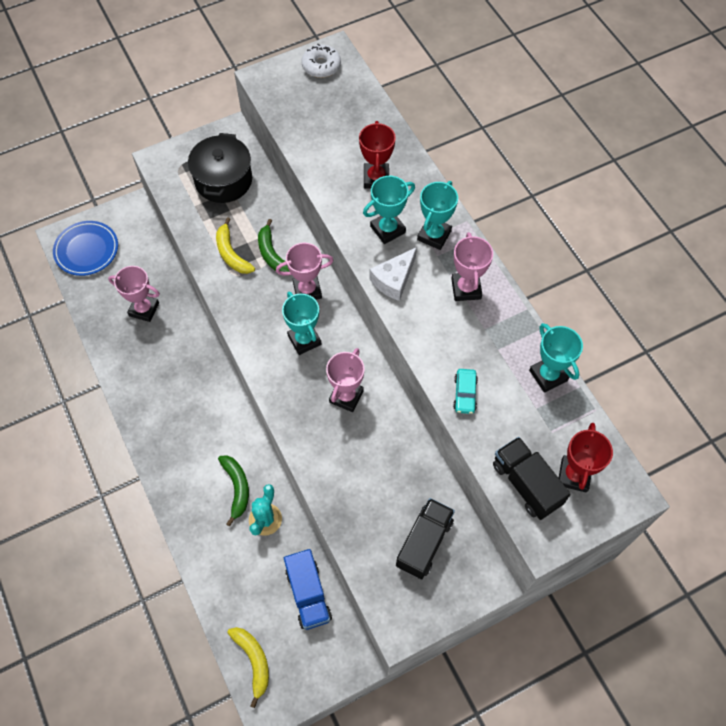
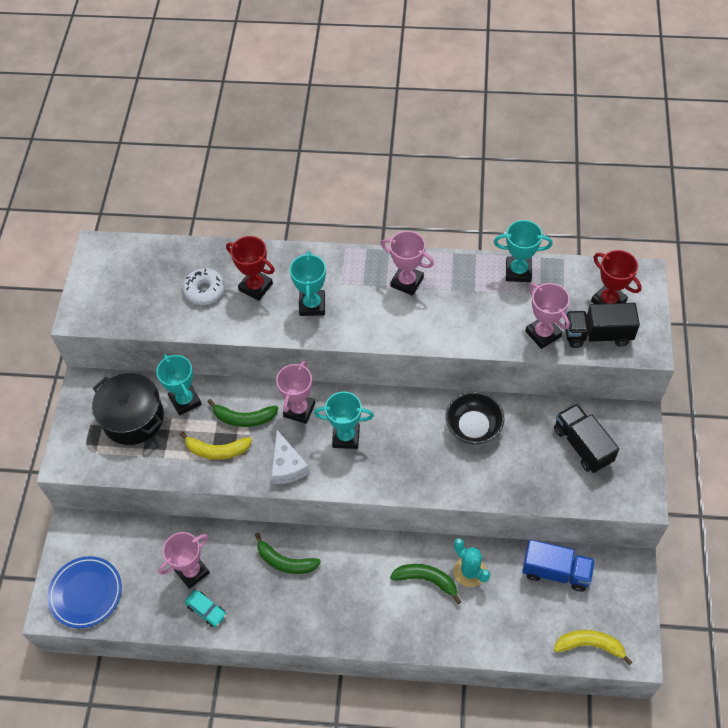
camera: 55 degrees left, 5 degrees down
white donut [301,44,341,78] -> white donut moved to [183,268,225,305]
pink trophy [326,348,365,412] -> pink trophy moved to [525,283,570,349]
white cheese [369,247,417,301] -> white cheese moved to [271,430,310,484]
turquoise trophy [417,181,458,250] -> turquoise trophy moved to [156,354,202,416]
turquoise car [453,369,478,414] -> turquoise car moved to [185,590,226,627]
none -> green banana [255,533,321,574]
none -> black bowl [446,392,505,444]

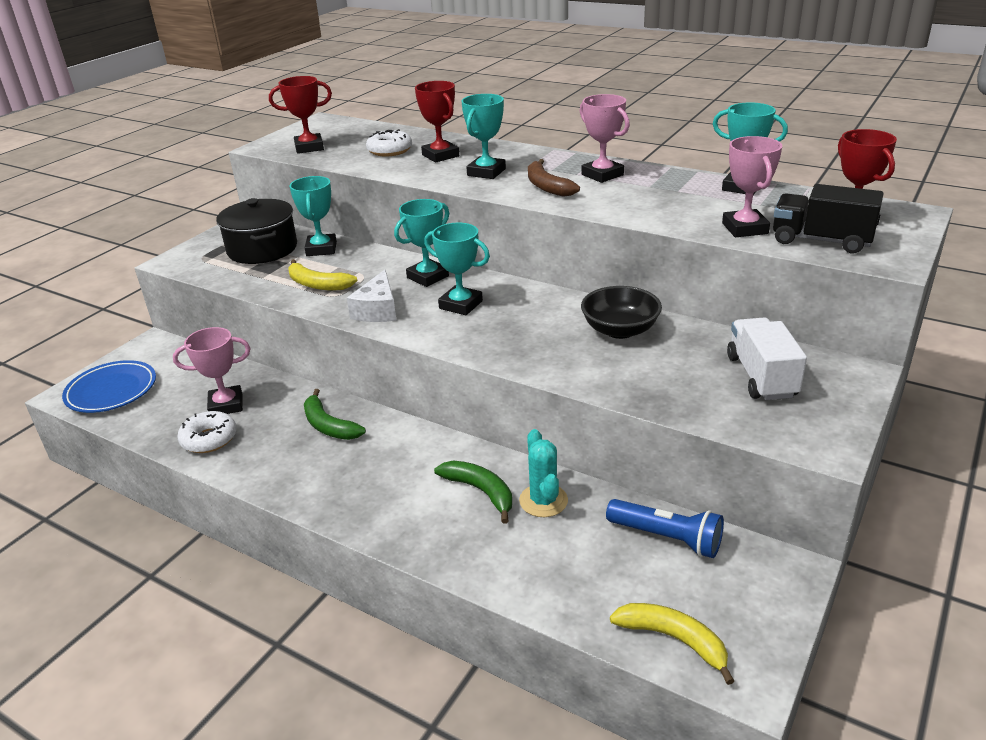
camera: 25 degrees right, 25 degrees down
turquoise car [185,590,226,627] -> white donut [177,411,236,453]
green banana [207,399,278,427] -> none
pink trophy [276,361,315,424] -> turquoise trophy [394,199,449,287]
blue truck [522,539,595,592] -> blue flashlight [606,499,724,558]
black truck [554,403,619,473] -> white truck [727,318,807,400]
none -> red trophy [269,76,332,154]
none -> brown banana [528,159,580,197]

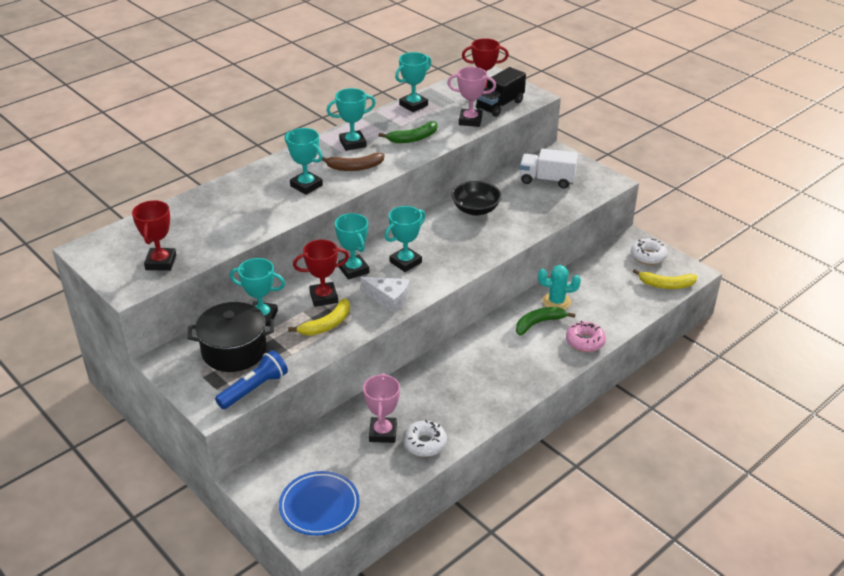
camera: 75 degrees left, 5 degrees up
green banana [304,389,366,440] -> green banana moved to [378,121,438,143]
white donut [366,129,412,157] -> white donut moved to [631,239,667,265]
red trophy [415,81,459,163] -> red trophy moved to [293,239,349,307]
pink trophy [580,94,630,183] -> turquoise trophy [327,88,376,151]
blue flashlight [606,499,724,558] -> blue flashlight moved to [215,350,288,409]
yellow banana [610,603,734,685] -> yellow banana turned 135 degrees counterclockwise [633,269,697,289]
none -> pink donut [566,321,606,352]

